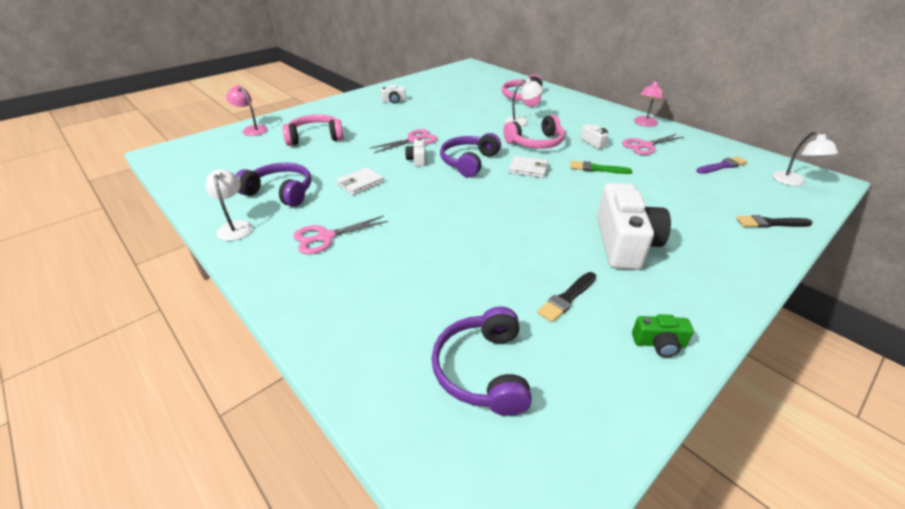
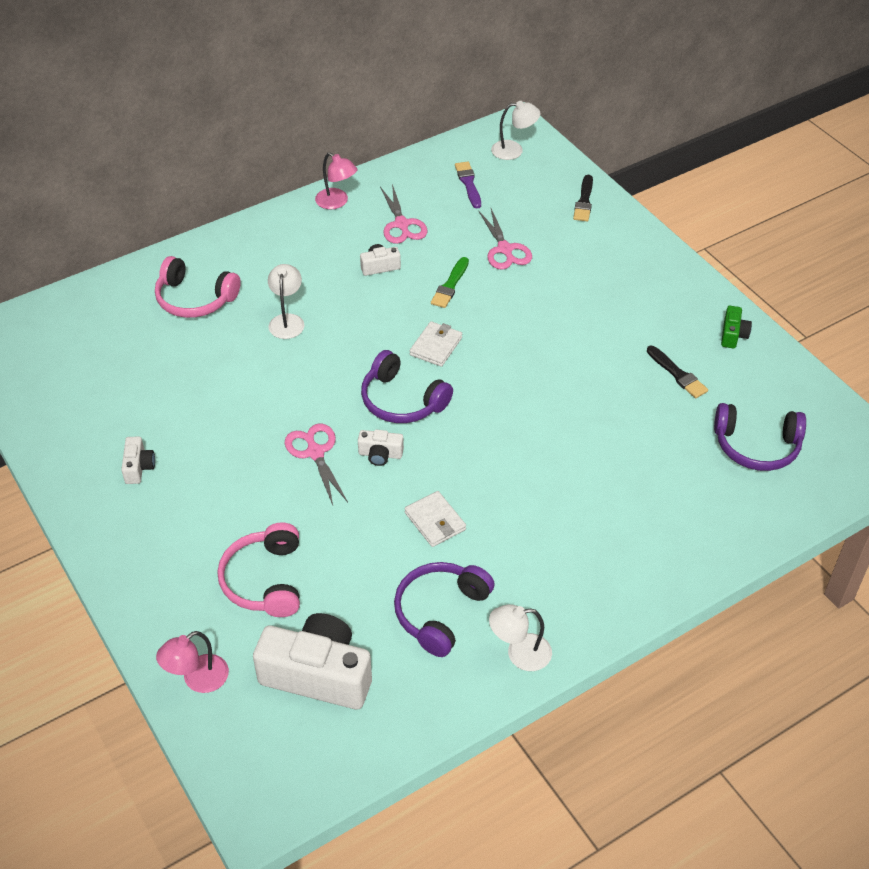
camera: 80 degrees left, 10 degrees up
pink scissors [293,216,388,254] -> pink scissors moved to [479,209,532,269]
pink headphones [503,115,565,149] -> none
white camera [597,183,671,270] -> white camera moved to [253,613,372,710]

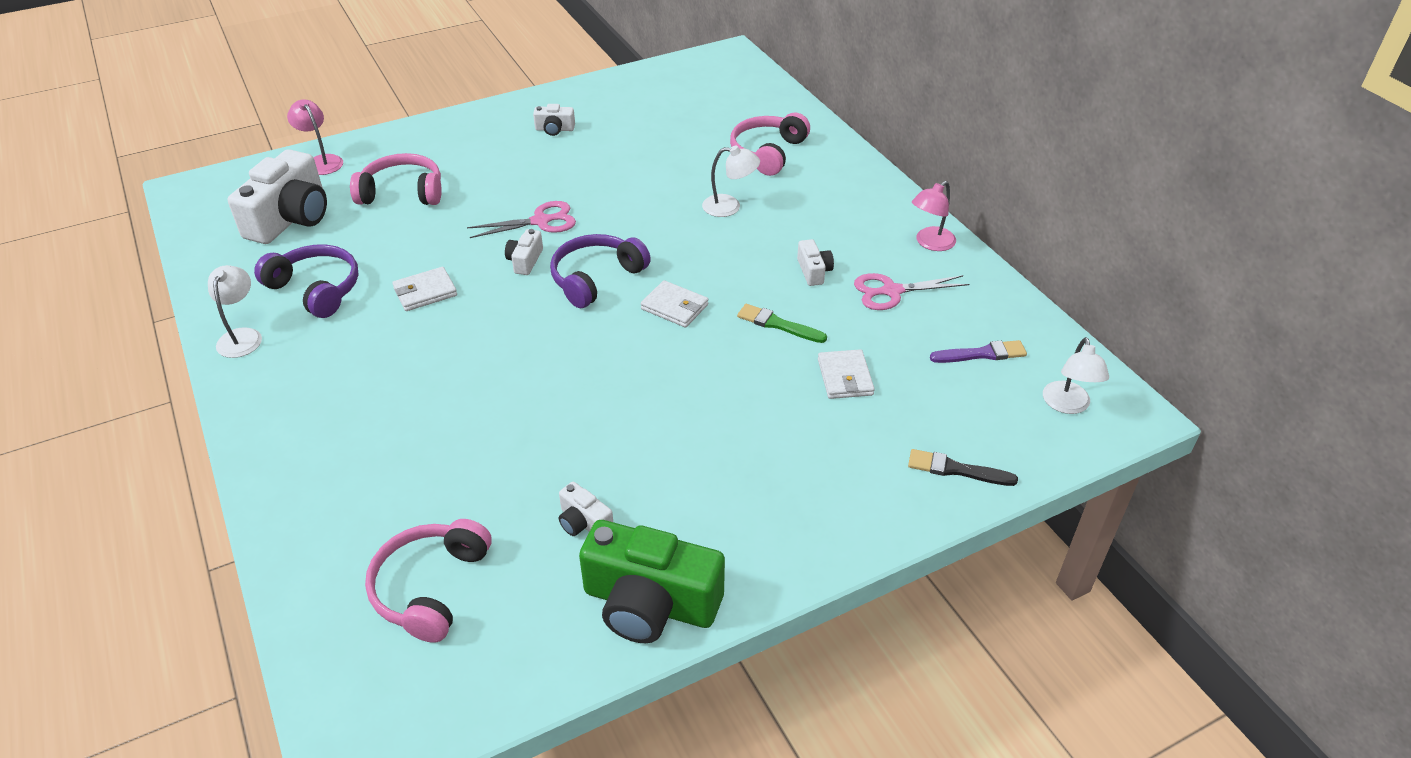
camera: 95 degrees right, 5 degrees down
pink scissors [479,209,532,269] -> white wallet [818,349,875,399]
black brush [647,346,708,398] -> white camera [559,482,613,536]
purple headphones [714,403,806,471] -> pink headphones [365,519,492,643]
green camera [721,306,752,348] -> green camera [579,520,725,643], size x2.19

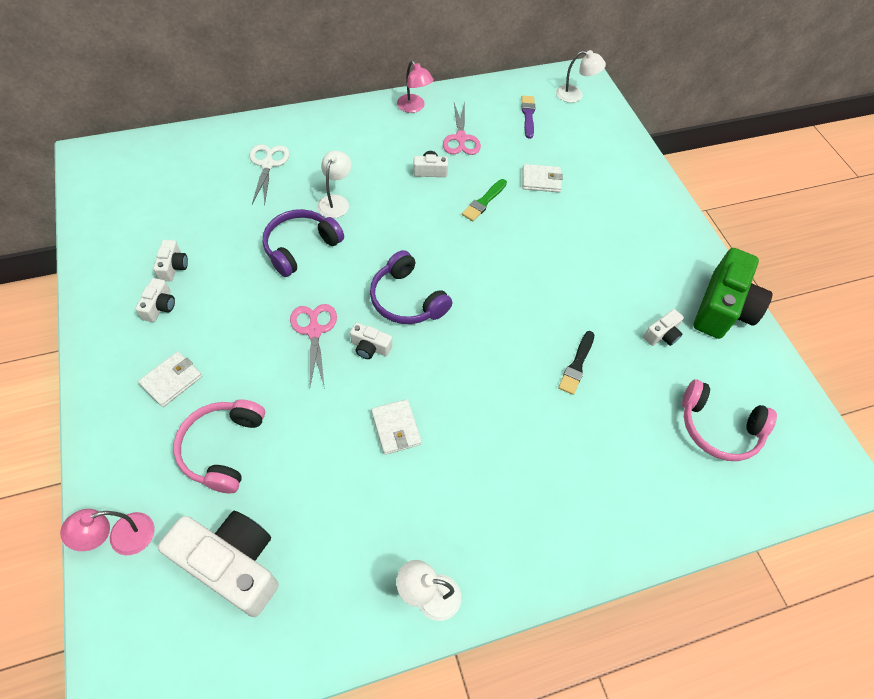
camera: 85 degrees left, 15 degrees up
purple headphones [254,245,359,318] -> purple headphones moved to [263,209,344,277]
white wallet [641,280,708,328] -> white wallet moved to [138,351,202,407]
pink headphones [730,112,810,176] -> white scissors [249,144,290,206]
black brush [908,449,1018,486] -> black brush moved to [558,331,594,395]
none -> white camera [153,240,188,281]

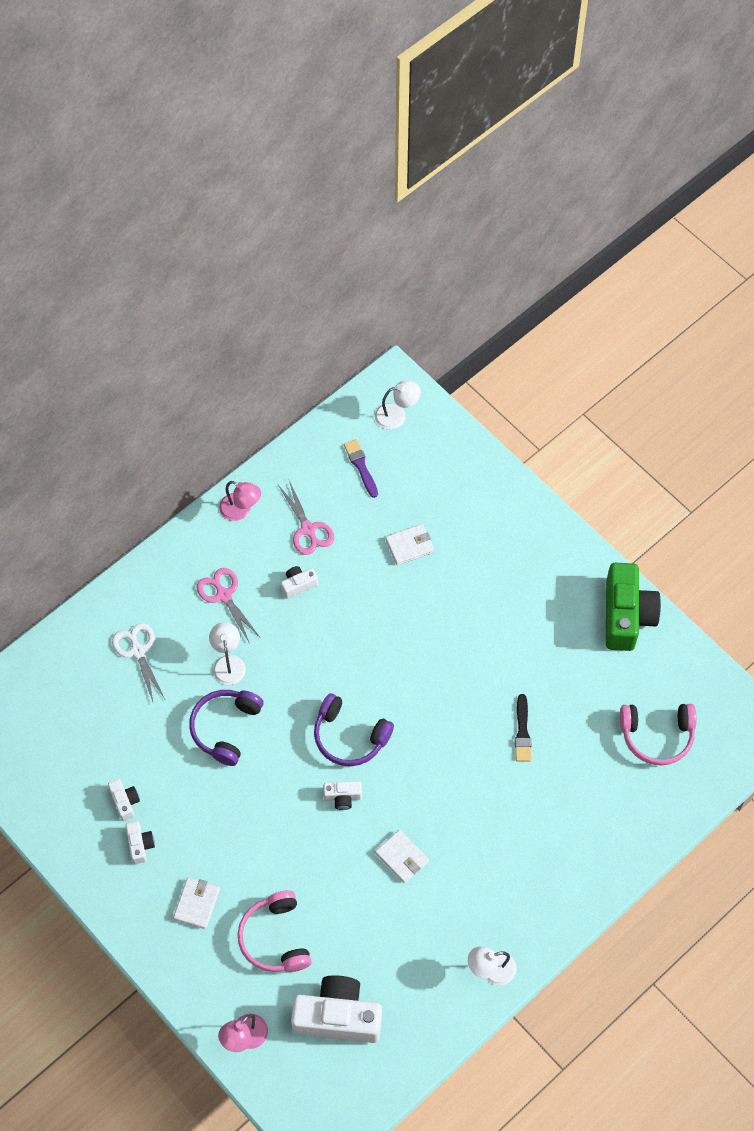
camera: 20 degrees left, 5 degrees up
pink scissors [290,304,337,389] -> pink scissors moved to [197,568,260,642]
green brush [462,179,507,221] -> none
white camera [643,309,684,346] -> none

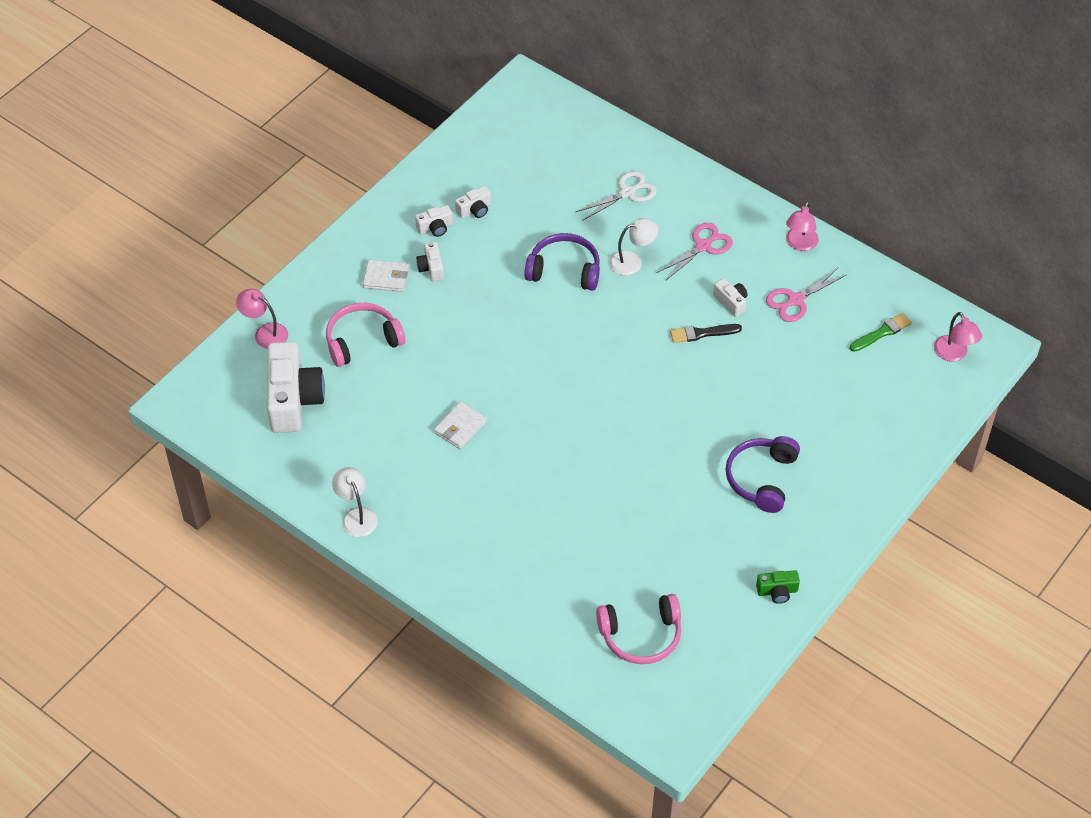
camera: 80 degrees right, 10 degrees down
purple headphones [314,693,394,766] -> purple headphones moved to [725,436,800,513]
white camera [323,781,362,810] -> white camera moved to [416,242,444,281]
purple brush [344,439,378,498] -> green brush [850,313,912,352]
white lamp [375,380,421,430] -> pink lamp [934,312,982,361]
white wallet [385,524,434,565] -> none
black brush [515,694,531,762] -> black brush moved to [670,324,742,343]
green camera [606,563,661,651] -> green camera [756,570,800,604], size x0.46
pink headphones [620,704,697,766] -> pink headphones turned 90 degrees counterclockwise [596,594,682,664]

